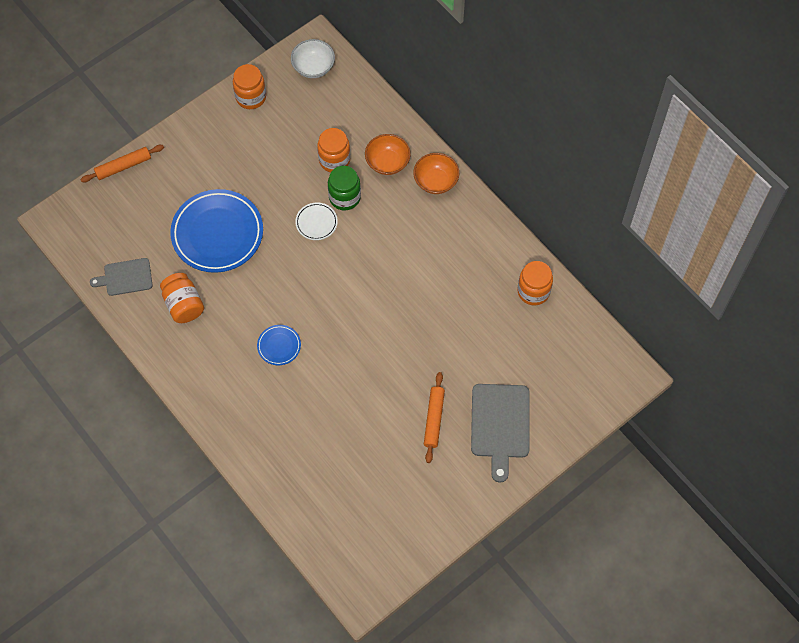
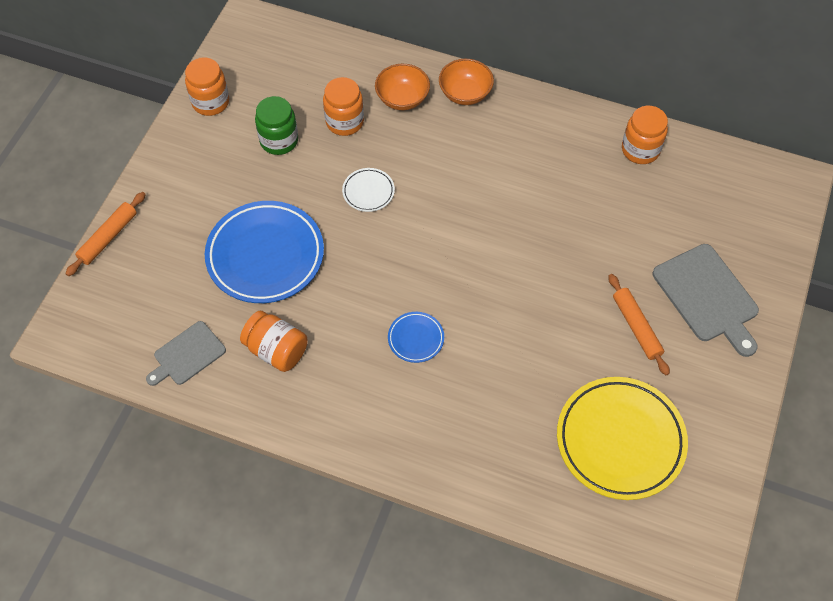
camera: 30 degrees left, 5 degrees down
white bowl [291,39,335,78] -> none
green jar [328,166,361,210] -> green jar moved to [255,96,298,155]
none -> yellow plate [557,377,688,500]

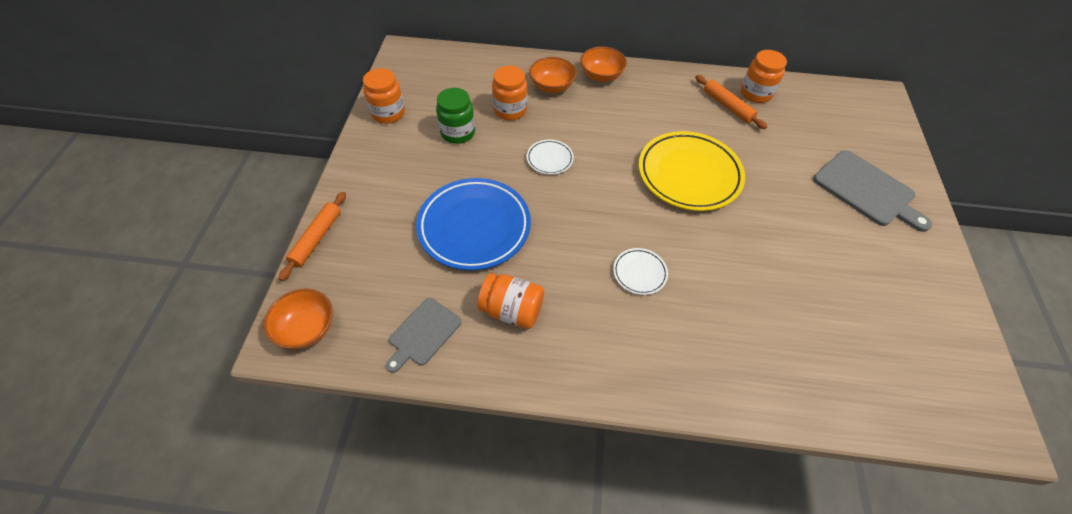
camera: 15 degrees left, 5 degrees down
blue plate [388,312,444,363] -> white plate [613,248,668,295]
yellow plate [557,377,688,500] -> yellow plate moved to [638,131,745,211]
orange rolling pin [608,274,670,375] -> orange rolling pin moved to [695,75,767,129]
none -> orange bowl [264,288,333,349]

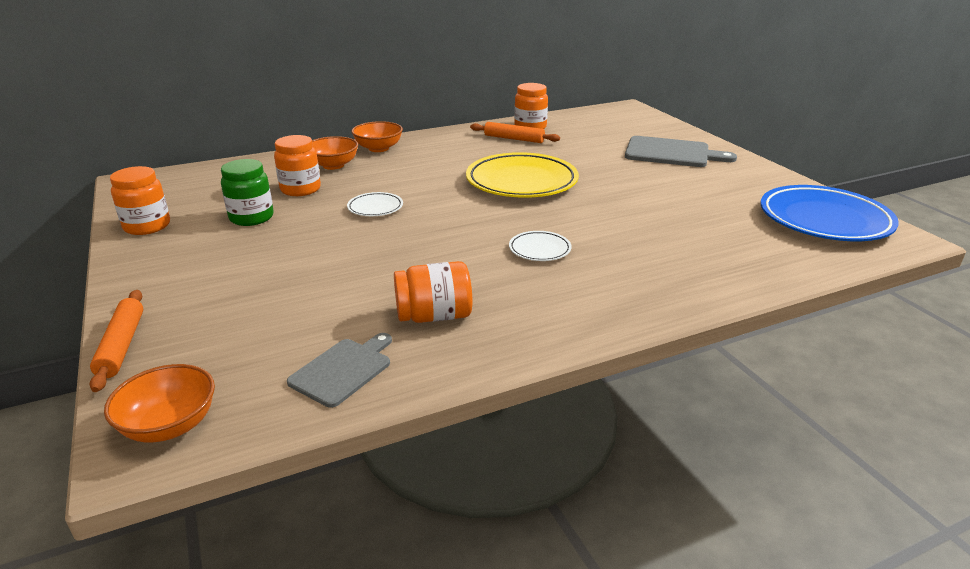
camera: 30 degrees left, 25 degrees down
grey cutting board [386,298,462,373] -> grey cutting board turned 150 degrees counterclockwise [287,333,392,408]
blue plate [416,178,531,270] -> blue plate moved to [761,185,899,241]

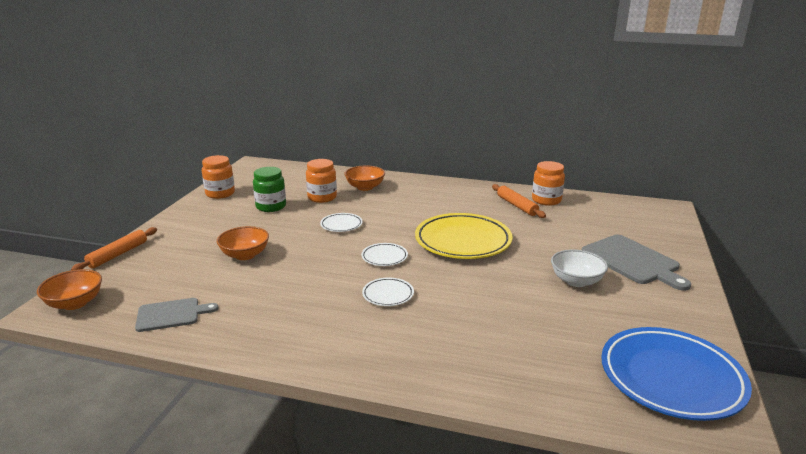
camera: 40 degrees right, 5 degrees down
orange bowl [352,121,403,152] -> orange bowl moved to [217,226,269,260]
orange jar [394,261,472,323] -> none
none -> white plate [361,243,408,266]
none -> white bowl [551,249,608,287]

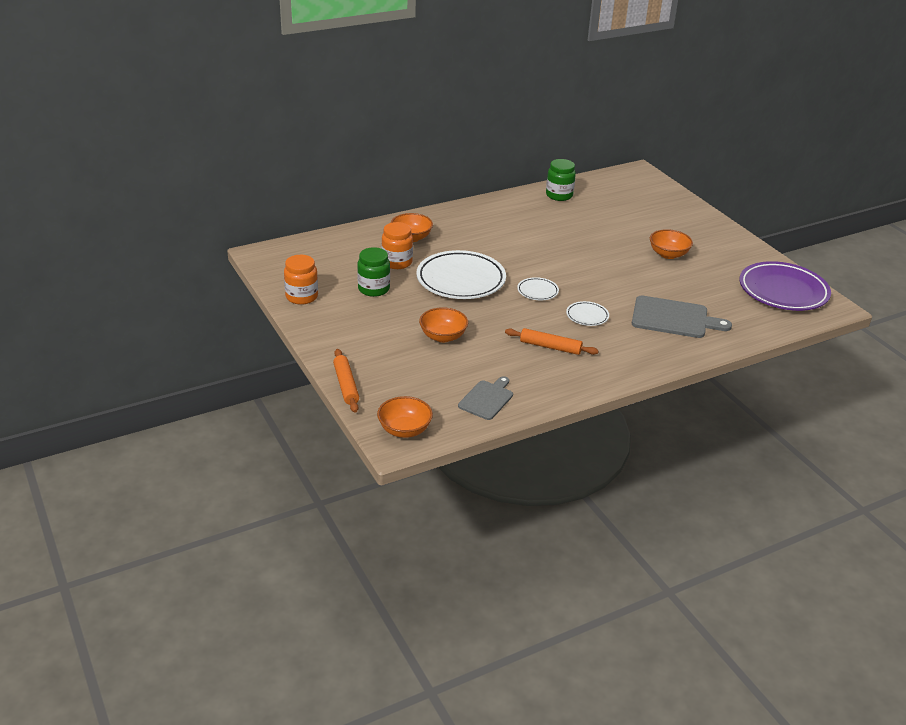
camera: 45 degrees left, 10 degrees up
white plate [320,213,363,232] -> white plate [416,250,506,299], size x2.18
yellow plate [415,213,512,259] -> none
orange rolling pin [492,184,546,218] -> orange rolling pin moved to [505,328,599,355]
orange jar [532,161,565,206] -> green jar [546,159,576,201]
white bowl [551,249,608,287] -> orange bowl [650,229,693,259]
grey cutting board [582,235,691,291] -> grey cutting board moved to [632,295,732,338]
blue plate [601,327,752,421] -> purple plate [739,261,831,311]

